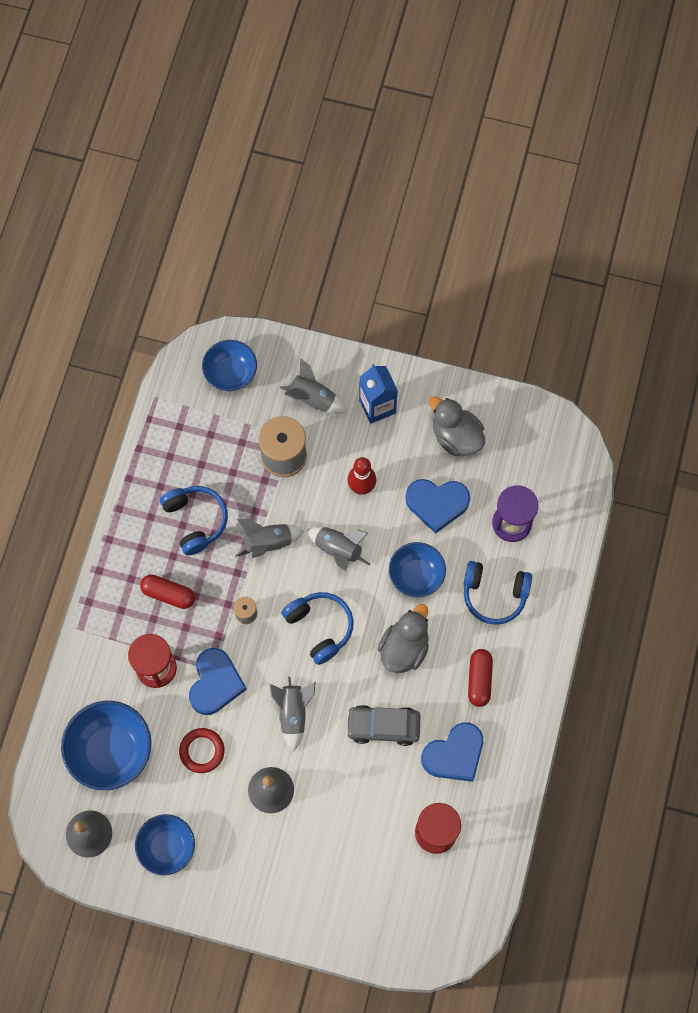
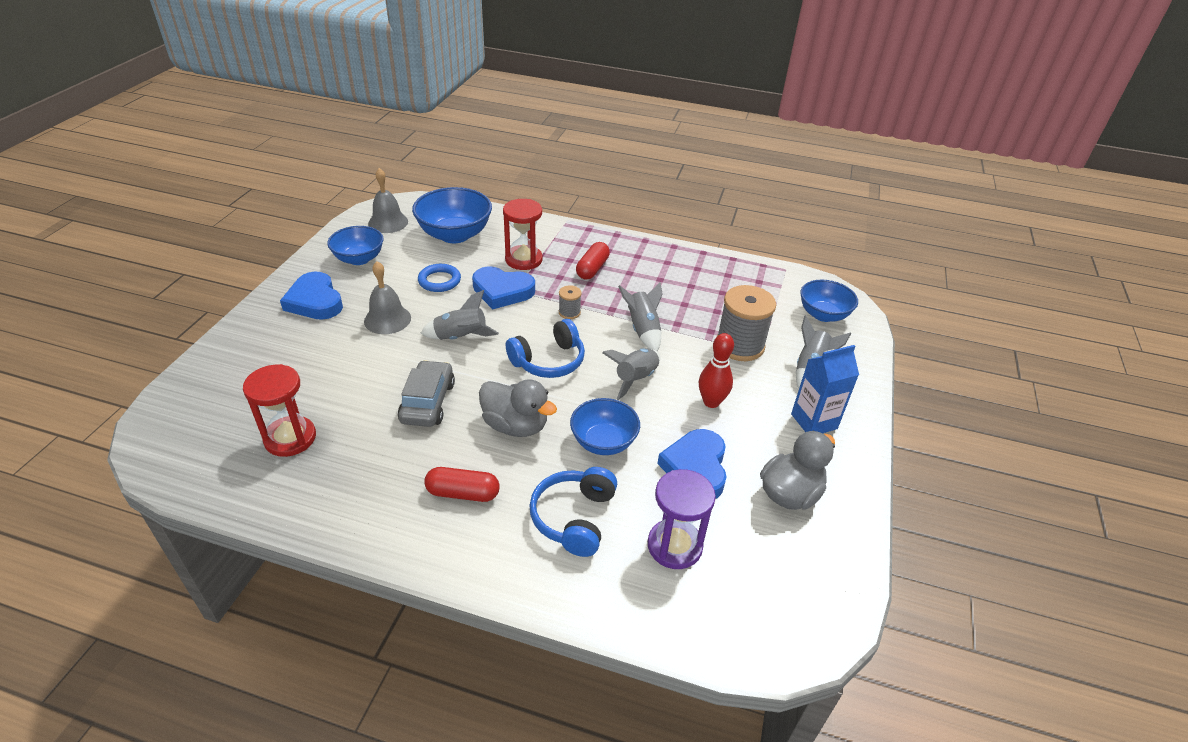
camera: 90 degrees right, 30 degrees down
blue headphones [160,486,228,555] -> none
red ring [179,728,225,773] -> blue ring [418,264,461,292]
blue heart [421,722,483,782] -> blue heart moved to [280,271,343,320]

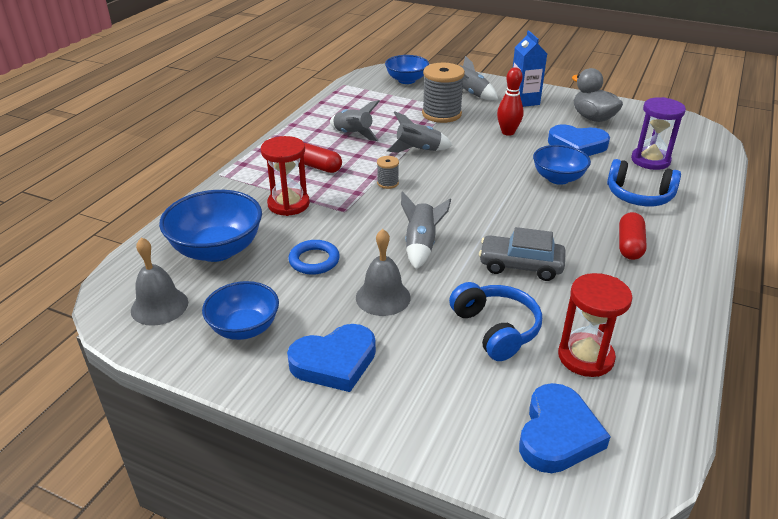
camera: 80 degrees left, 5 degrees down
blue heart [472,266,535,309] -> blue heart moved to [519,383,611,473]
grey duck [479,379,557,437] -> none
blue headphones [506,319,585,378] -> blue headphones moved to [449,282,542,361]
grey rocket [602,348,660,400] -> grey rocket moved to [330,100,380,141]

